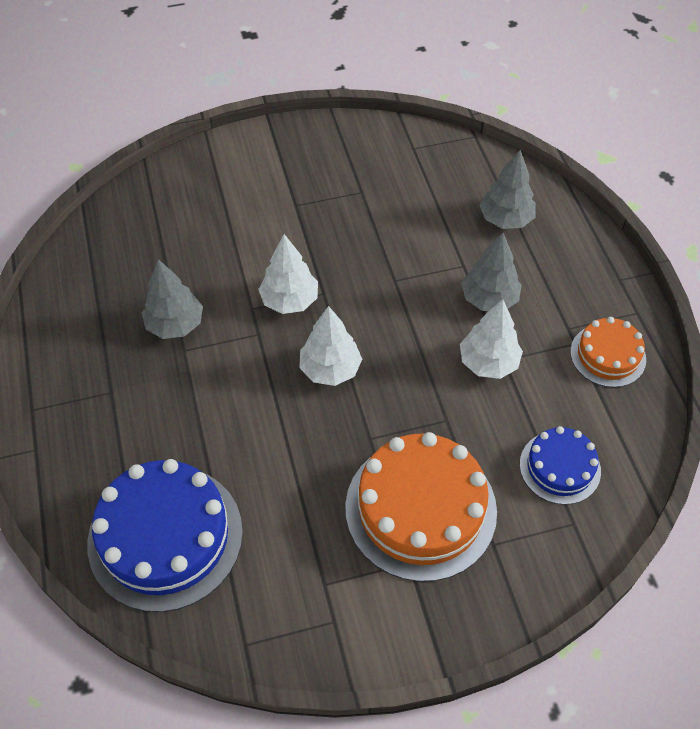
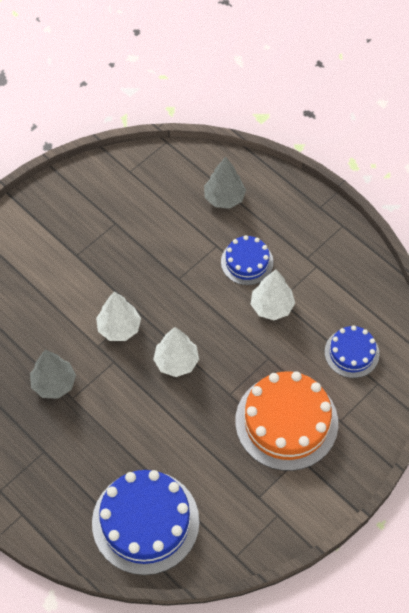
camera: 30 degrees left, 5 degrees up
grey tree [461,233,522,311] -> blue cake [221,235,273,285]
orange cake [570,317,646,387] -> none

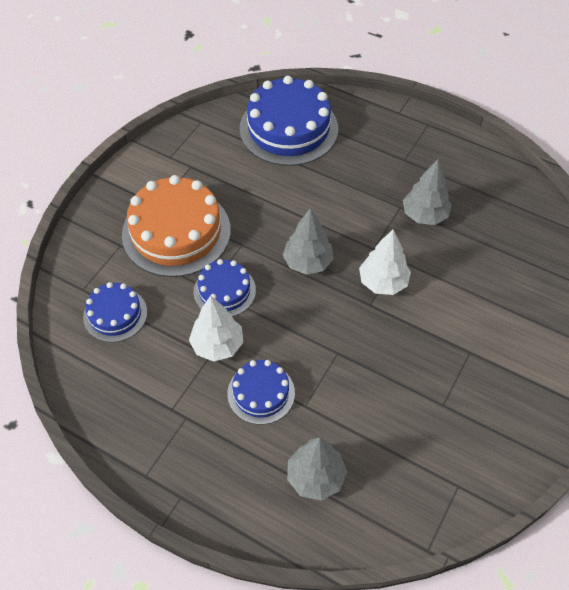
camera: 165 degrees right, 5 degrees down
white tree [153,327,199,377] -> grey tree [283,208,334,275]
none -> blue cake [194,259,256,317]

